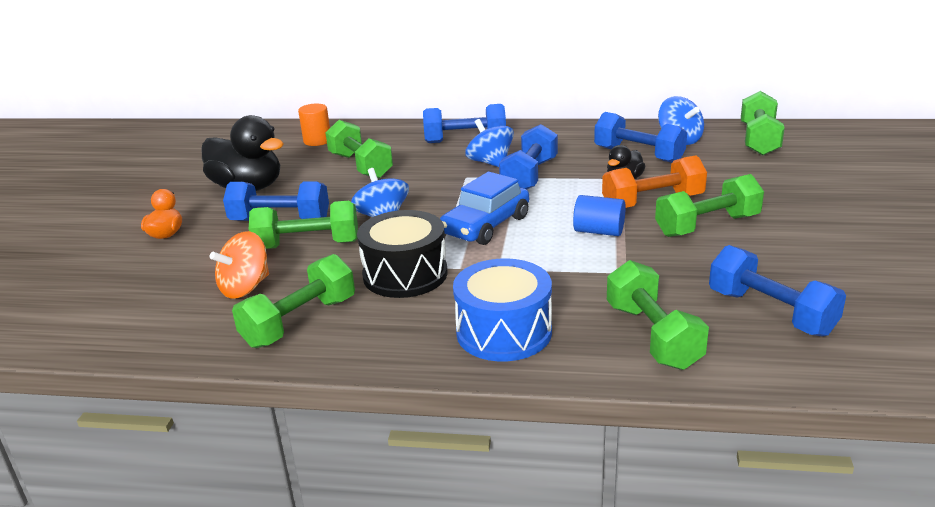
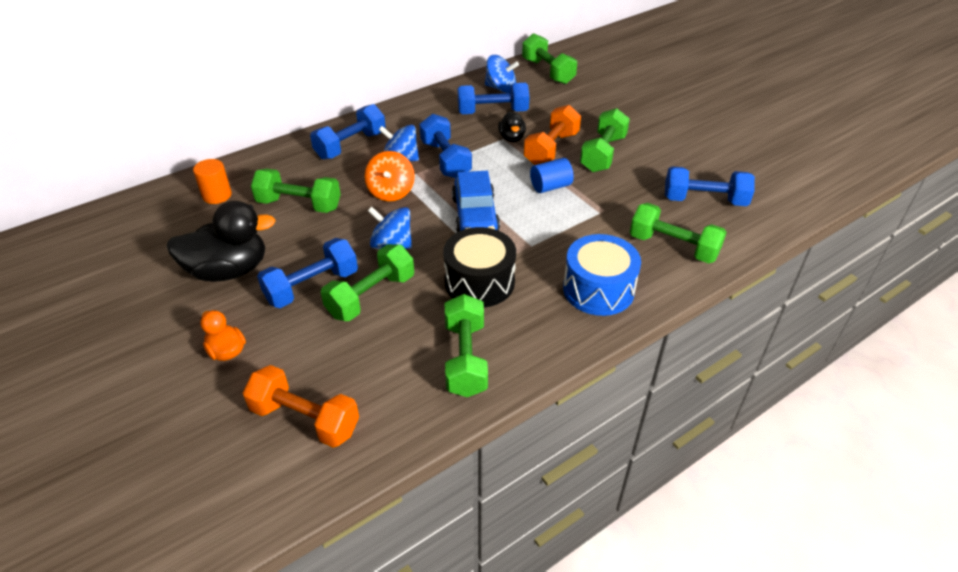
camera: 45 degrees left, 15 degrees up
orange spinning top [210,231,269,299] -> orange spinning top moved to [365,151,415,201]
none -> orange dumbbell [243,365,359,448]

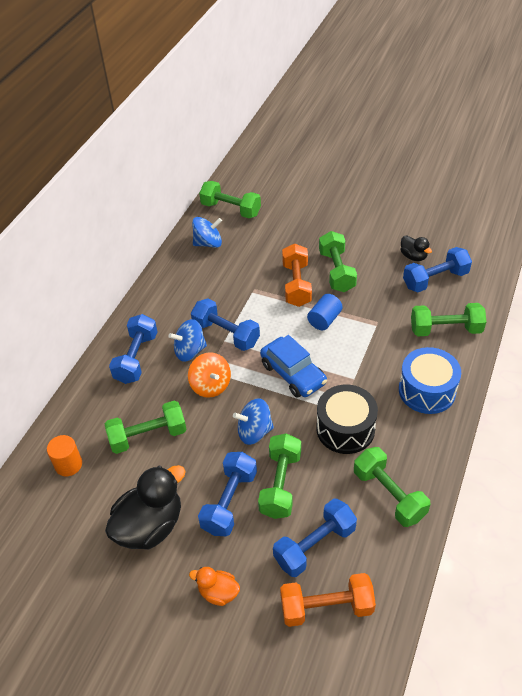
camera: 30 degrees left, 5 degrees up
blue dumbbell [457,83,530,114] -> blue dumbbell moved to [273,499,357,577]
black duck [498,111,526,142] -> black duck moved to [401,235,432,261]

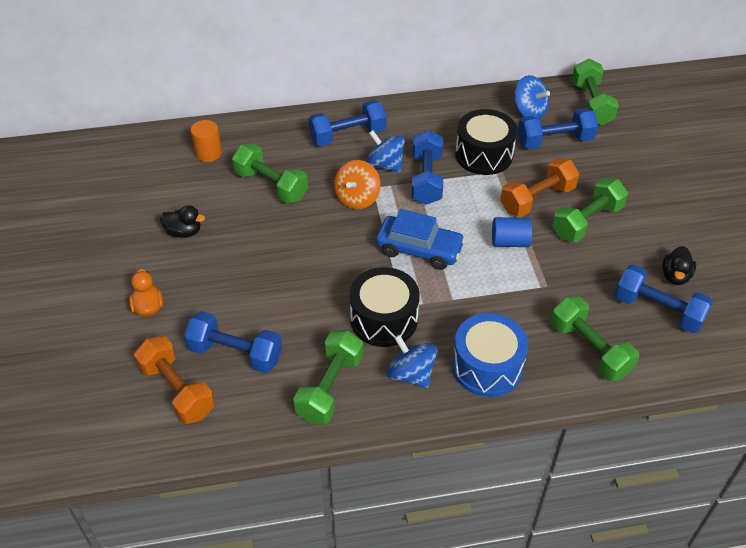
camera: 55 degrees right, 0 degrees up
black duck [105,465,186,550] -> black duck [160,205,205,238], size x0.51
blue dumbbell [198,452,257,536] -> blue dumbbell moved to [517,108,598,149]
blue spinning top [233,398,274,445] -> blue spinning top moved to [387,335,438,388]
green dumbbell [258,433,301,519] -> none
blue car [260,335,327,398] -> blue car turned 90 degrees counterclockwise [376,209,465,270]
none -> black drum [455,109,517,175]

